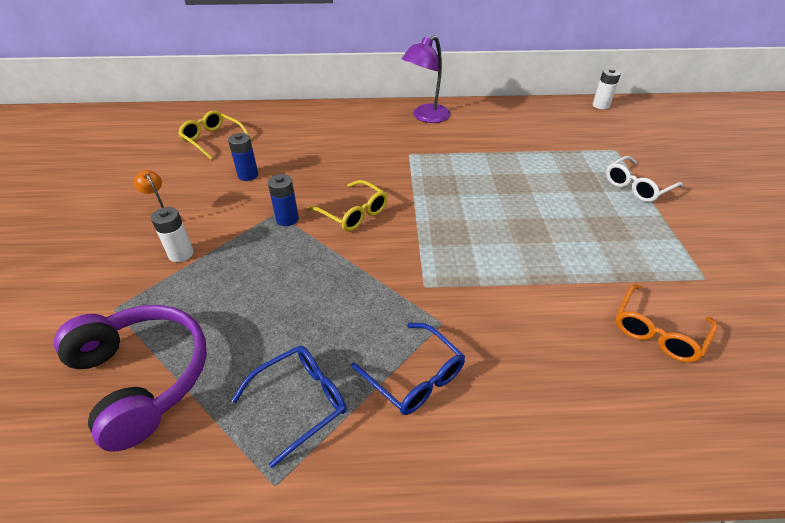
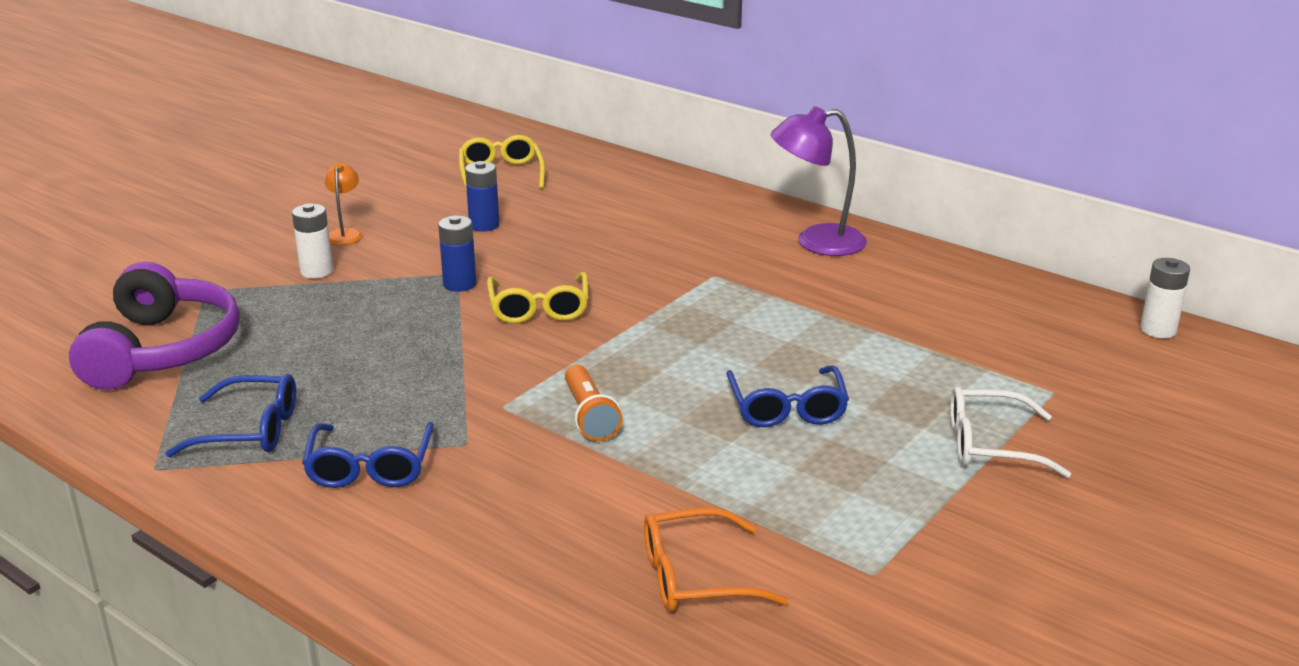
camera: 40 degrees right, 15 degrees down
none -> orange flashlight [565,365,622,441]
none -> blue glasses [726,365,849,427]

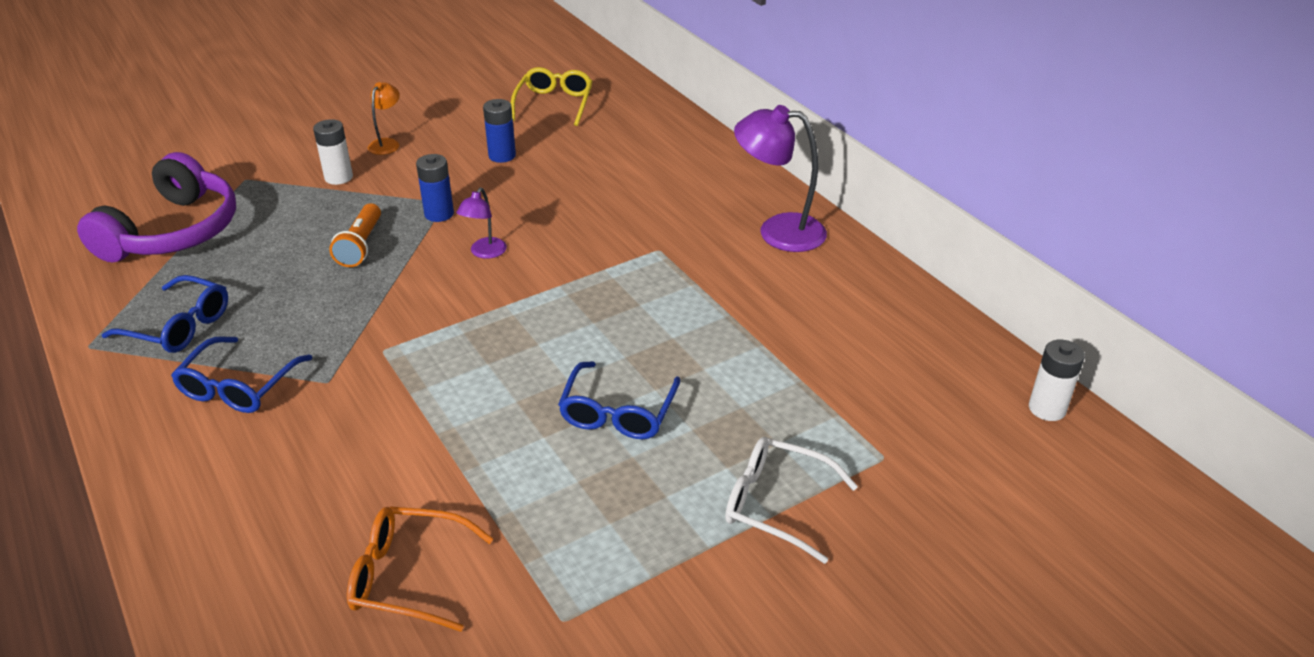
camera: 20 degrees right, 10 degrees up
yellow glasses [487,272,589,324] -> purple lamp [457,188,507,259]
orange flashlight [565,365,622,441] -> orange flashlight moved to [329,203,381,267]

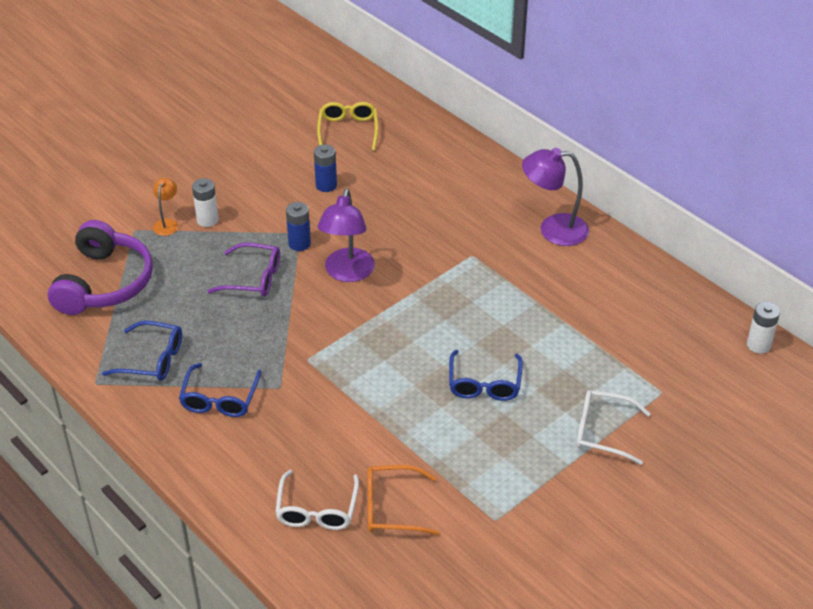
camera: 10 degrees left, 5 degrees up
orange flashlight [329,203,381,267] -> purple glasses [208,243,280,296]
orange lamp [368,82,400,155] -> orange lamp moved to [153,178,179,236]
purple lamp [457,188,507,259] -> purple lamp [317,188,375,282], size x1.89
none -> white glasses [275,470,359,530]

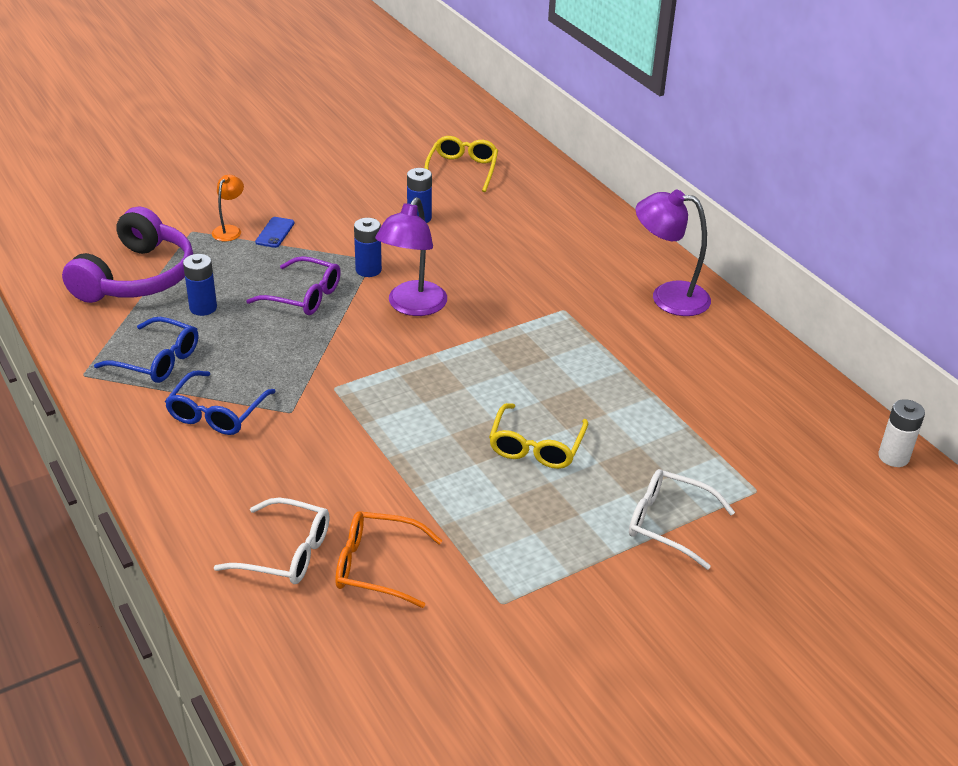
camera: 10 degrees right, 5 degrees down
white battery [192,178,219,227] -> blue phone [255,217,295,248]
white glasses [275,470,359,530] -> white glasses turned 90 degrees counterclockwise [214,498,329,584]
blue glasses [449,350,523,401] -> yellow glasses [489,403,588,469]
none -> blue battery [183,254,217,316]

